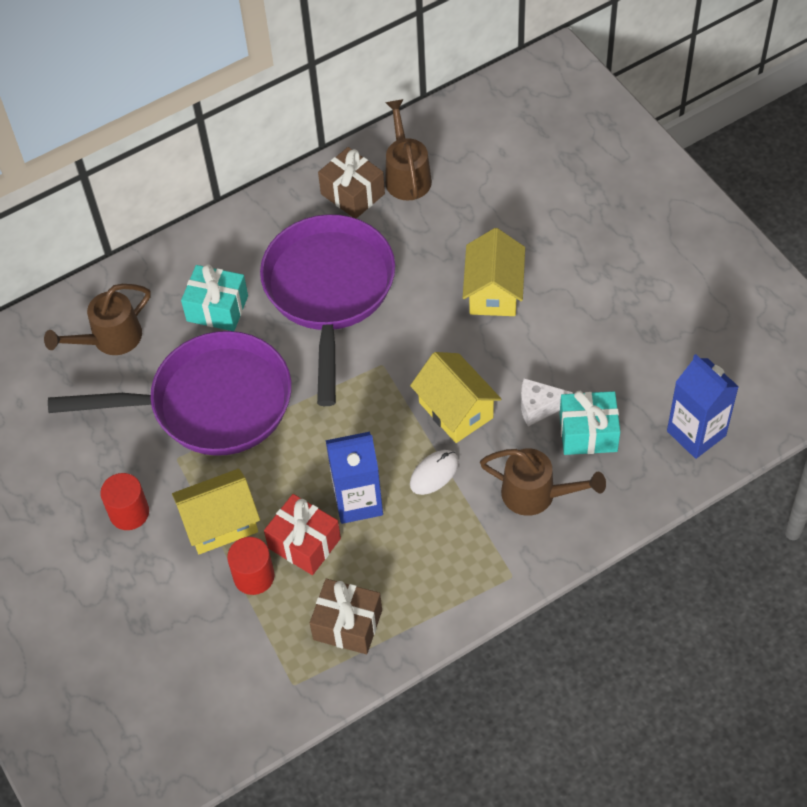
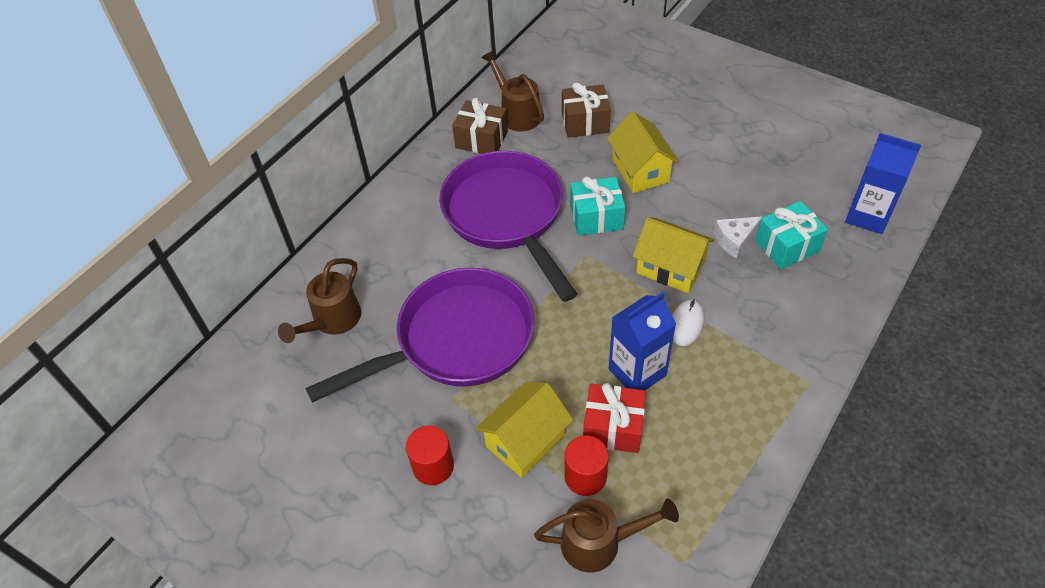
camera: 25 degrees left, 5 degrees down
turquoise gift [181,264,248,331] -> turquoise gift moved to [570,176,625,236]
brown gift [310,579,382,654] -> brown gift moved to [562,82,611,138]
brown watering can [480,448,606,516] -> brown watering can moved to [534,498,679,572]

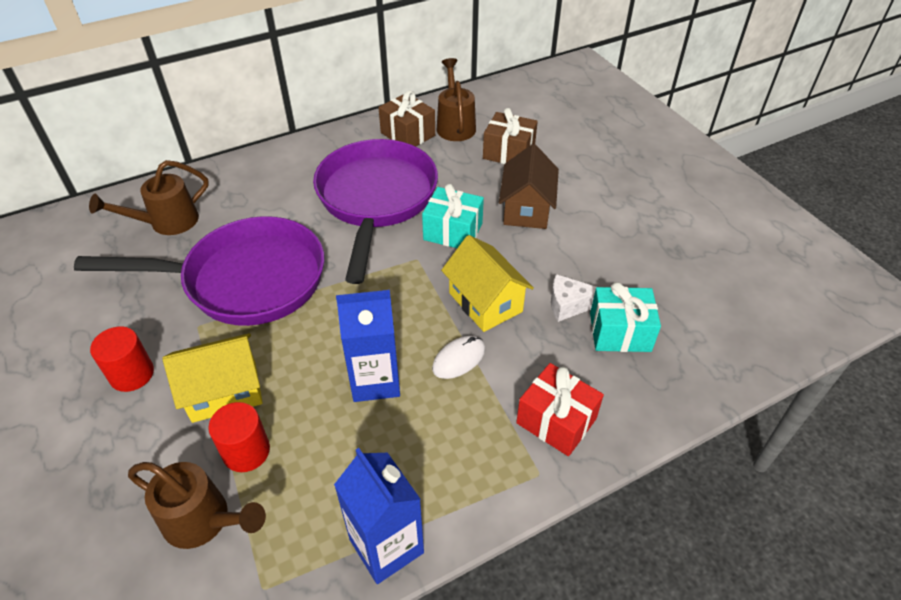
camera: 25 degrees right, 5 degrees down
red gift [583,383,646,453] -> red gift moved to [516,363,604,456]
yellow house [607,111,679,193] -> brown house [499,144,559,229]
blue carton [845,133,921,234] -> blue carton moved to [334,448,424,584]

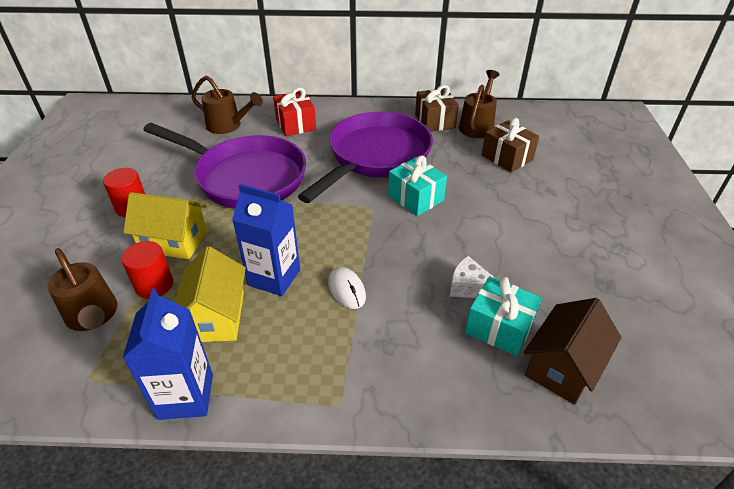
camera: 30 degrees right, 5 degrees down
brown watering can [89,160,209,235] -> brown watering can turned 150 degrees counterclockwise [192,76,263,134]
white mouse [432,336,485,379] -> white mouse turned 75 degrees clockwise [328,267,366,309]
yellow house [441,235,534,332] -> yellow house moved to [175,246,246,342]
brown house [499,144,559,229] -> brown house moved to [524,298,622,405]
red gift [516,363,604,456] -> red gift moved to [273,88,316,136]

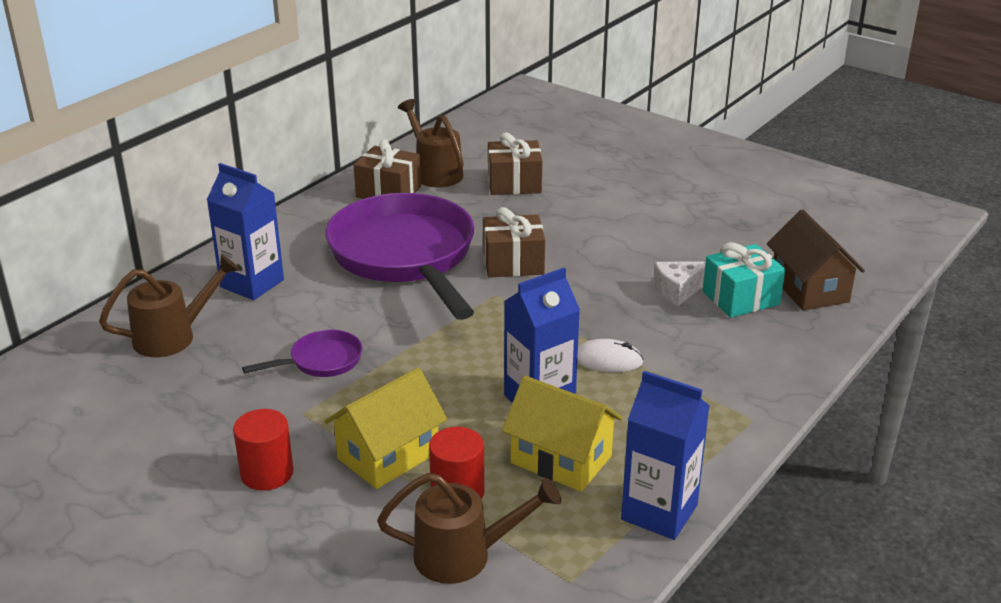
camera: 55 degrees left, 10 degrees down
purple pan [143,123,306,208] -> purple pan [242,329,362,377], size x0.42
red gift [273,88,316,136] -> blue carton [207,163,284,300]
turquoise gift [388,155,447,216] -> brown gift [483,207,545,277]

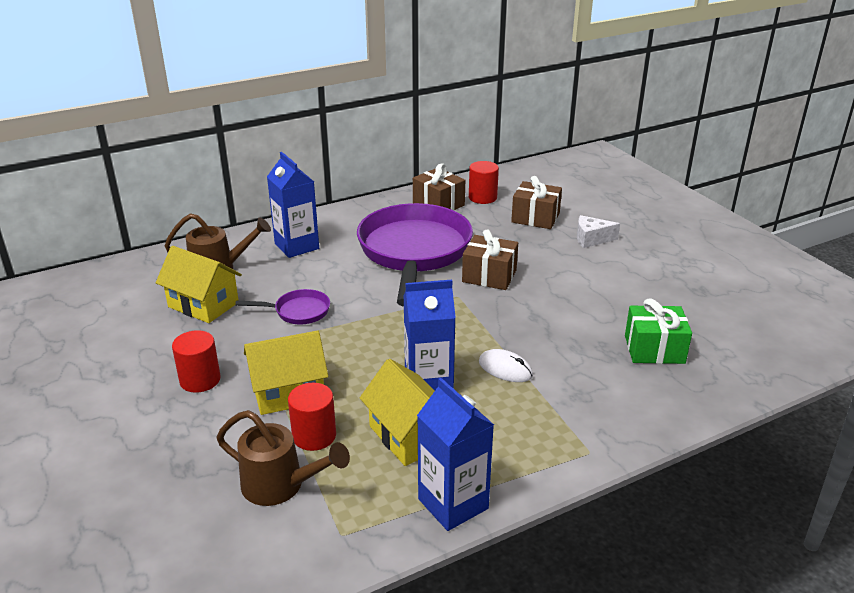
camera: 25 degrees right, 0 degrees up
brown watering can [398,99,464,187] -> red cylinder [469,161,499,204]
white cheese [653,261,706,306] -> white cheese moved to [577,215,620,248]
turquoise gift [703,242,786,318] -> green gift [625,299,692,364]
brown house [767,209,865,311] -> none
none -> yellow house [156,246,242,323]

